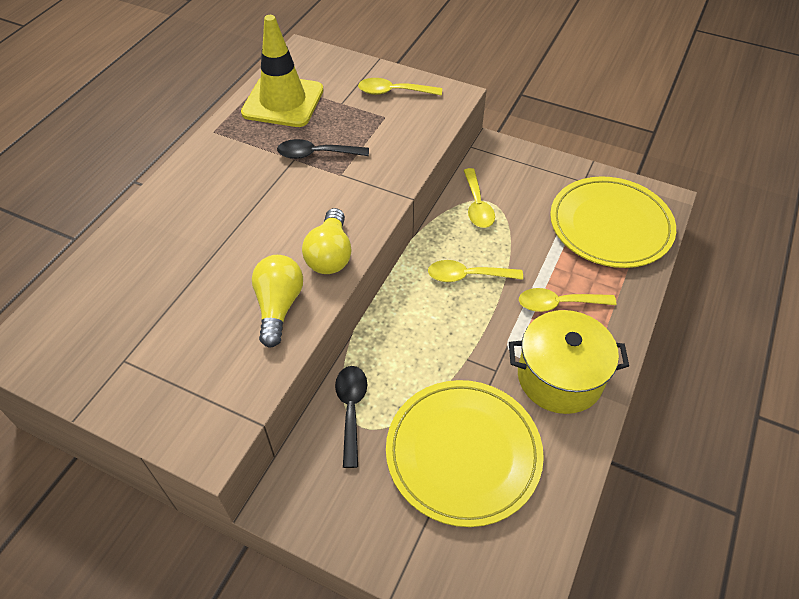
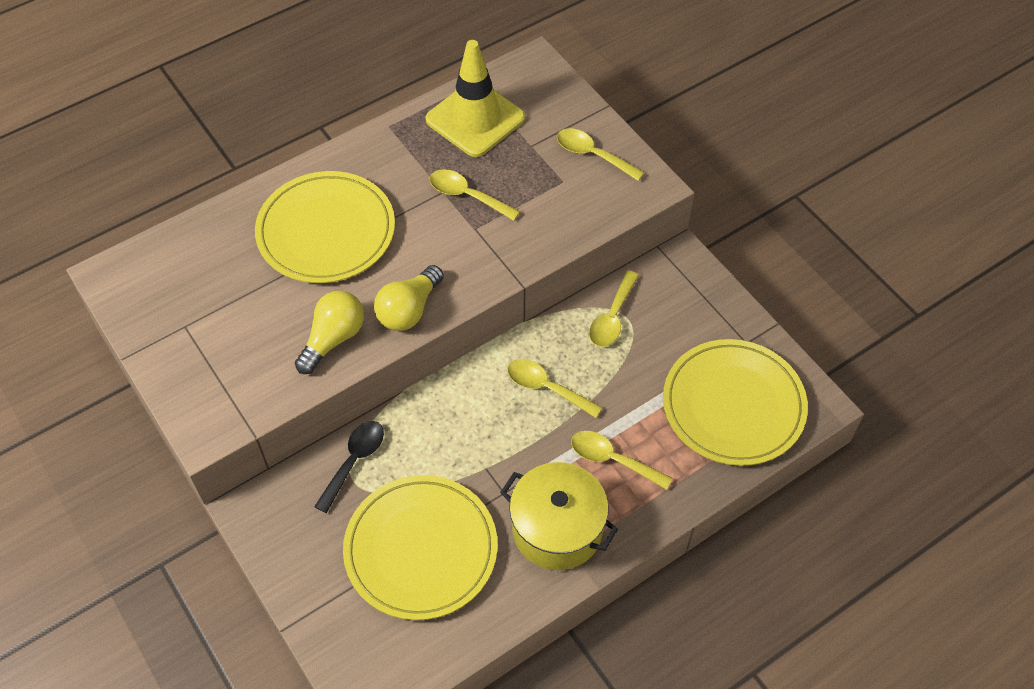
camera: 30 degrees right, 5 degrees up
black spoon [277,139,369,159] -> yellow spoon [430,169,520,221]
none -> yellow plate [255,171,395,283]

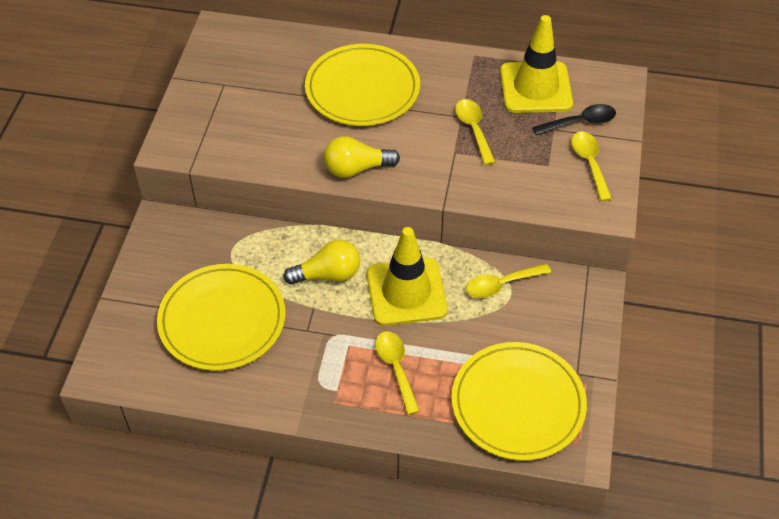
camera: 45 degrees right, 5 degrees down
yellow light bulb [295,291,364,374] -> yellow light bulb moved to [283,240,360,285]
black spoon [314,421,384,513] -> black spoon moved to [533,104,616,135]
yellow pot [500,462,618,570] -> none
yellow spoon [507,359,603,418] -> yellow traffic cone [367,227,448,326]

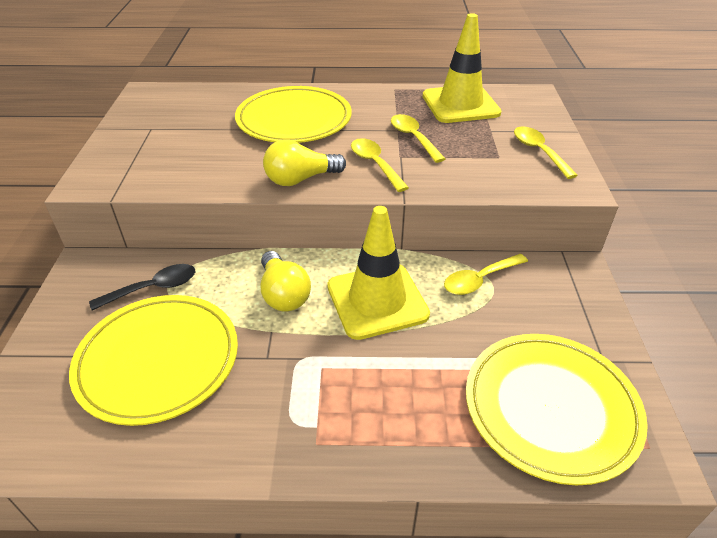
camera: 10 degrees left, 10 degrees down
yellow light bulb [283,240,360,285] -> yellow light bulb turned 90 degrees clockwise [260,251,311,311]
yellow spoon [375,331,420,415] -> yellow spoon moved to [351,138,409,192]
black spoon [533,104,616,135] -> black spoon moved to [89,264,195,311]

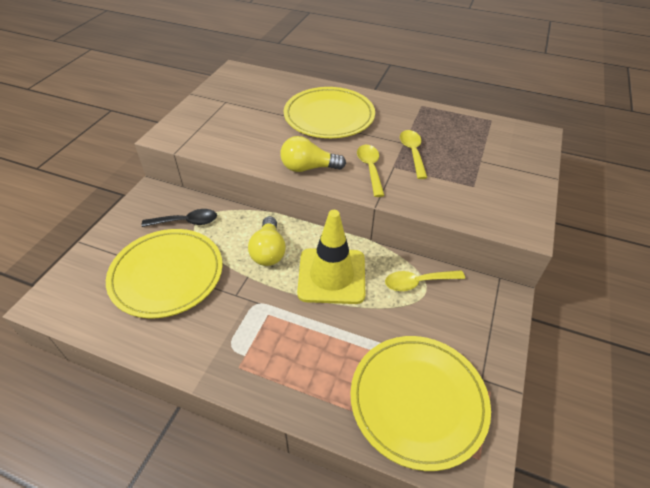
camera: 20 degrees right, 5 degrees up
yellow traffic cone [423,13,501,123] -> none
yellow spoon [514,126,578,179] -> none

